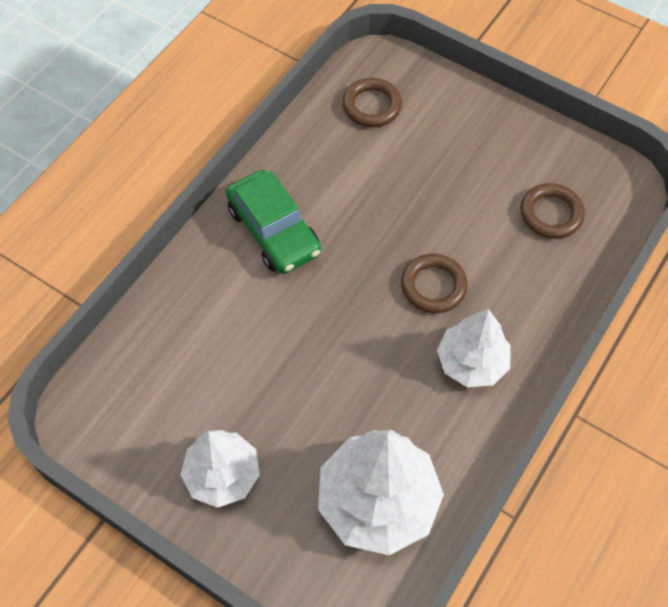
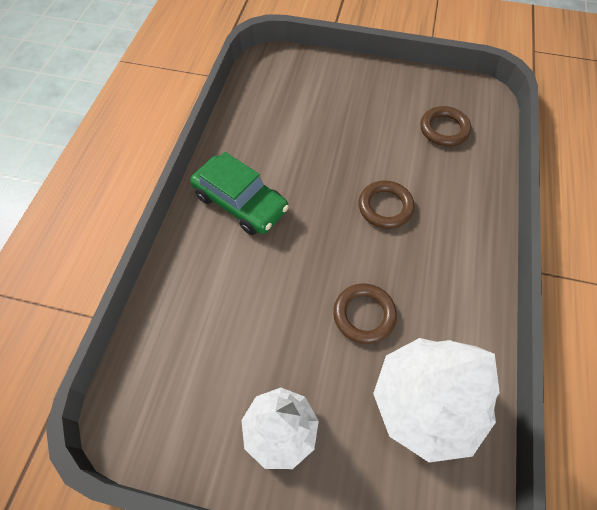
camera: 20 degrees left, 0 degrees up
brown ring [342,78,402,127] -> brown ring moved to [333,283,397,344]
white tree [437,309,510,387] -> none

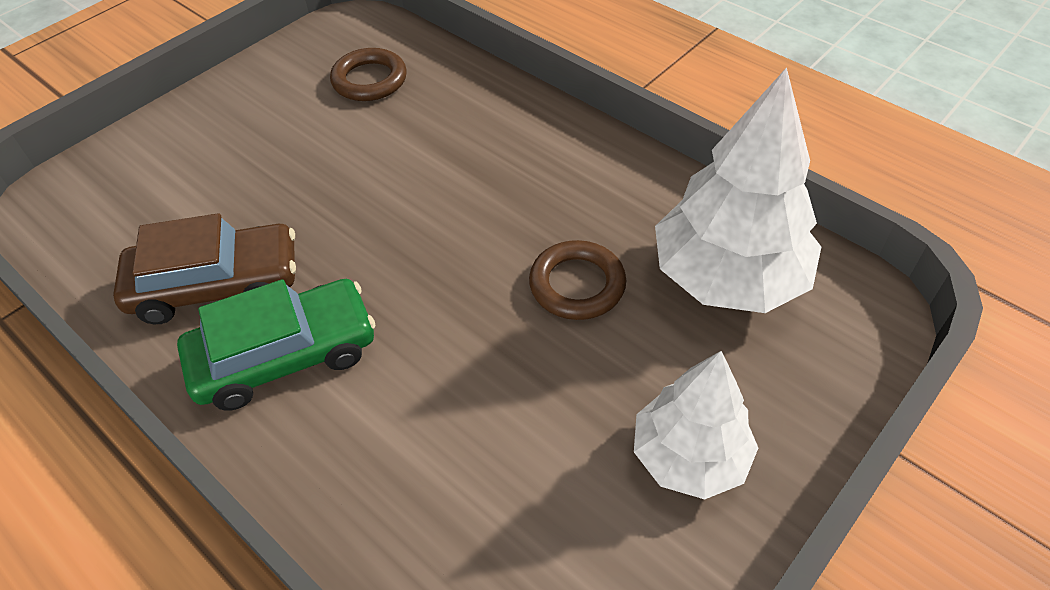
camera: 60 degrees left, 10 degrees down
brown ring [358,181,414,229] -> none
none -> brown car [113,213,296,324]

